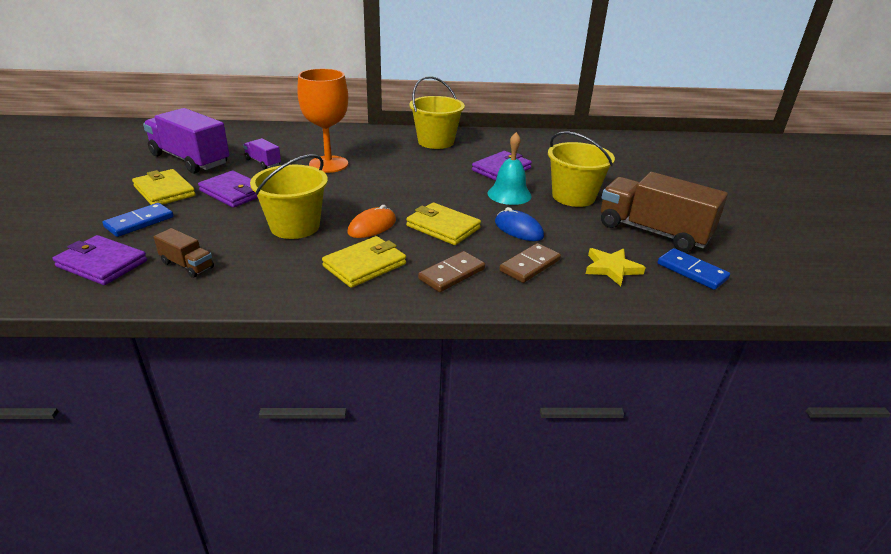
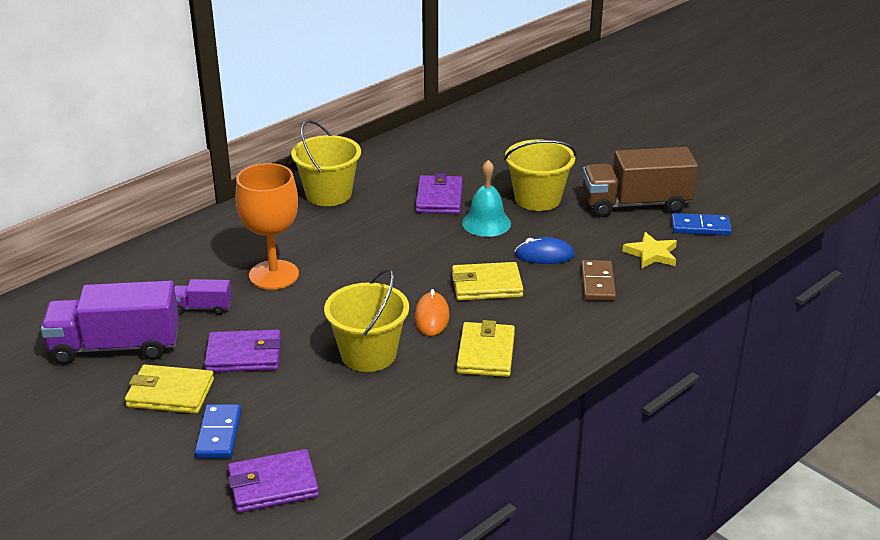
camera: 40 degrees left, 0 degrees up
brown truck [154,228,214,278] -> none
brown domino [418,251,485,292] -> none

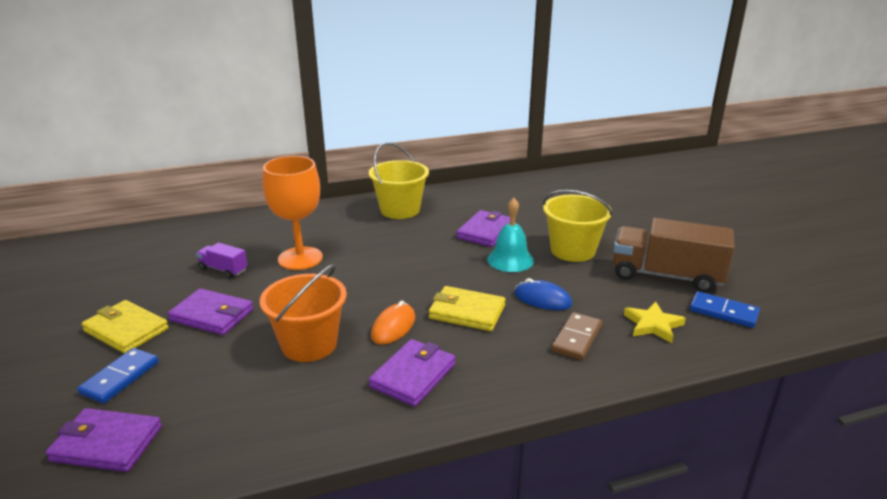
camera: 25 degrees right, 5 degrees down
purple truck [41,281,179,365] -> none
yellow bucket [324,269,409,372] -> orange bucket [260,264,347,362]
yellow wallet [457,320,515,377] -> purple wallet [369,339,456,407]

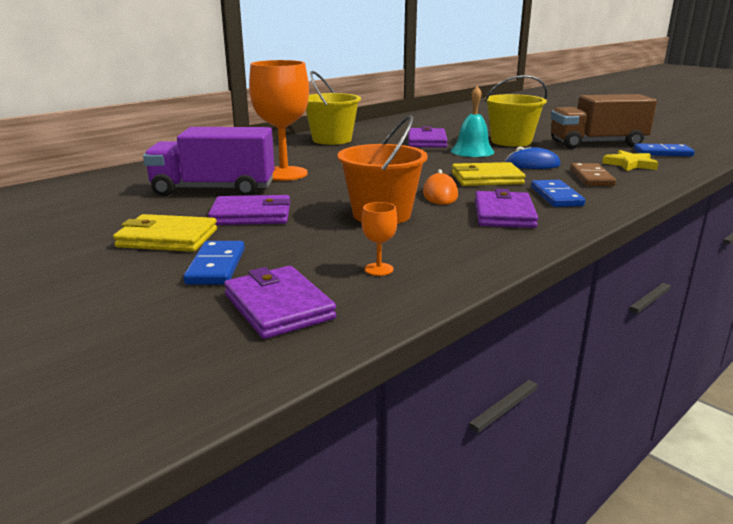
camera: 25 degrees left, 5 degrees down
purple wallet [46,408,162,472] -> purple wallet turned 75 degrees clockwise [224,266,336,339]
purple truck [196,243,248,278] -> purple truck [143,127,275,196], size x2.12
none -> orange goblet [361,202,397,276]
none -> blue domino [531,180,585,207]

